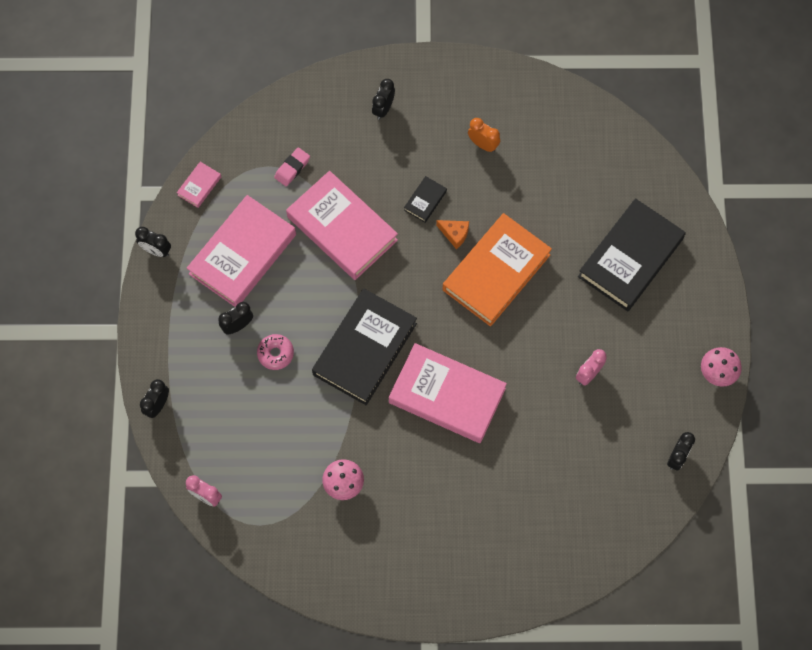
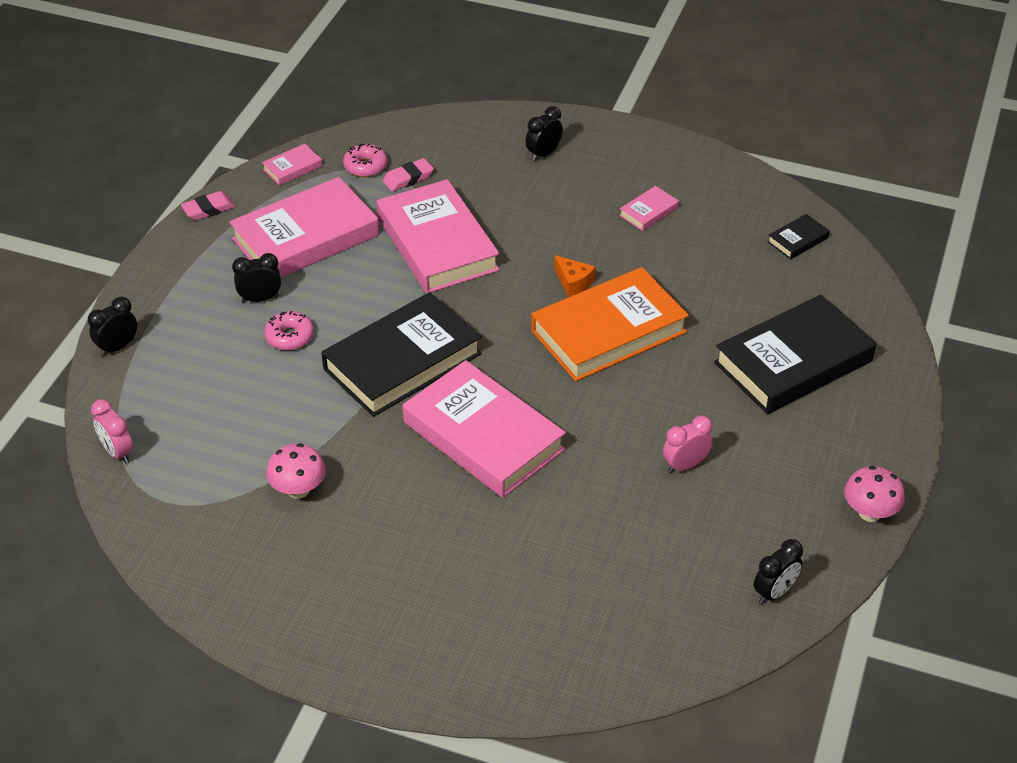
camera: 20 degrees right, 25 degrees down
black clock [135,227,171,257] -> pink eraser [181,191,236,220]
black book [404,176,447,223] -> black book moved to [768,214,830,259]
orange clock [468,118,500,152] -> pink book [619,186,679,231]
none -> pink donut [343,144,387,177]

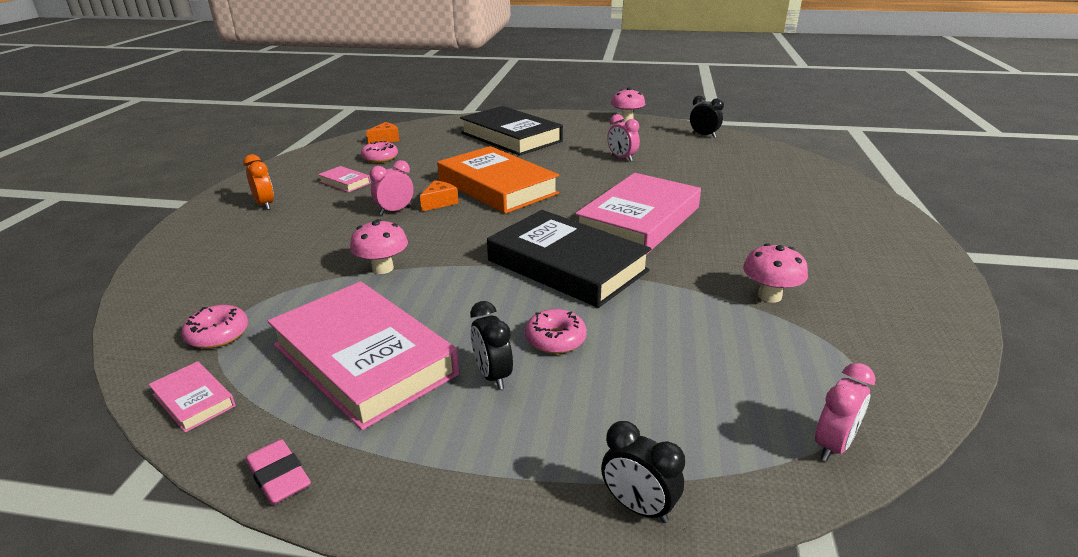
camera: 100 degrees left, 15 degrees down
pink book [377,179,500,293] -> pink mushroom [350,219,408,274]
pink eraser [383,158,434,192] -> none
black clock [526,106,563,161] -> none
black book [768,214,830,259] -> orange cheese [366,122,399,144]
none -> orange clock [243,154,274,210]
none -> pink donut [361,141,398,163]
none -> pink clock [370,160,414,215]

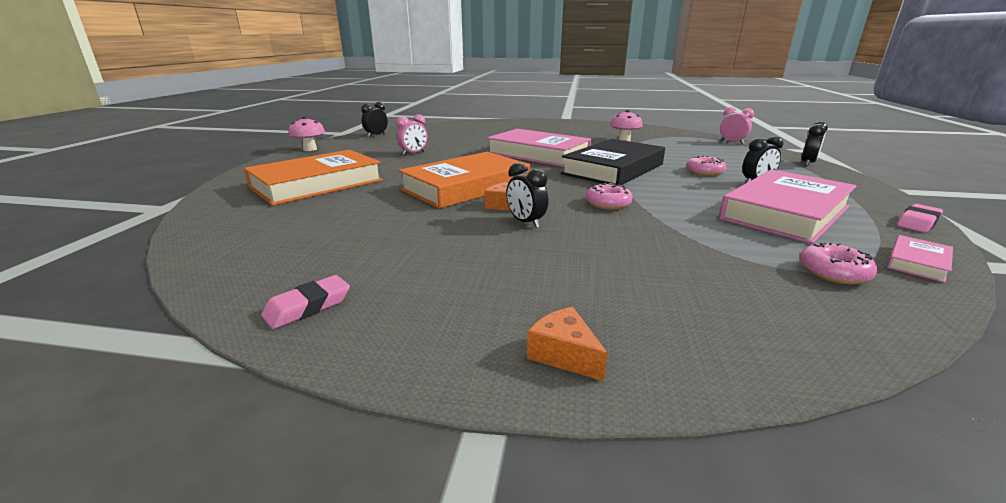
camera: 90 degrees left, 5 degrees down
orange clock [243,154,274,210] -> none
pink book [318,166,371,192] -> none
pink mushroom [350,219,408,274] -> none
pink donut [361,141,398,163] -> pink donut moved to [586,183,633,210]
orange cheese [366,122,399,144] -> orange cheese moved to [527,307,608,381]
pink clock [370,160,414,215] -> black clock [506,162,548,228]
black book [460,106,563,155] -> orange book [244,150,383,206]
none -> pink eraser [261,275,350,329]

